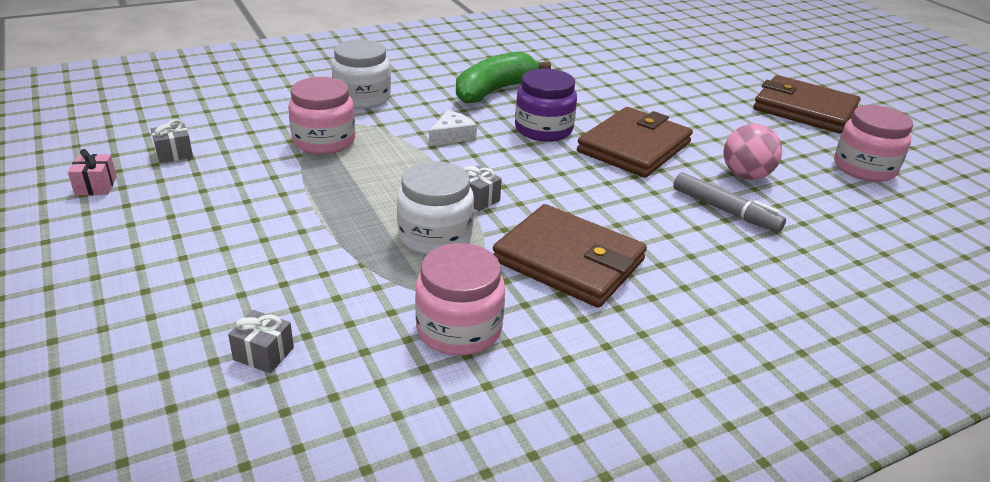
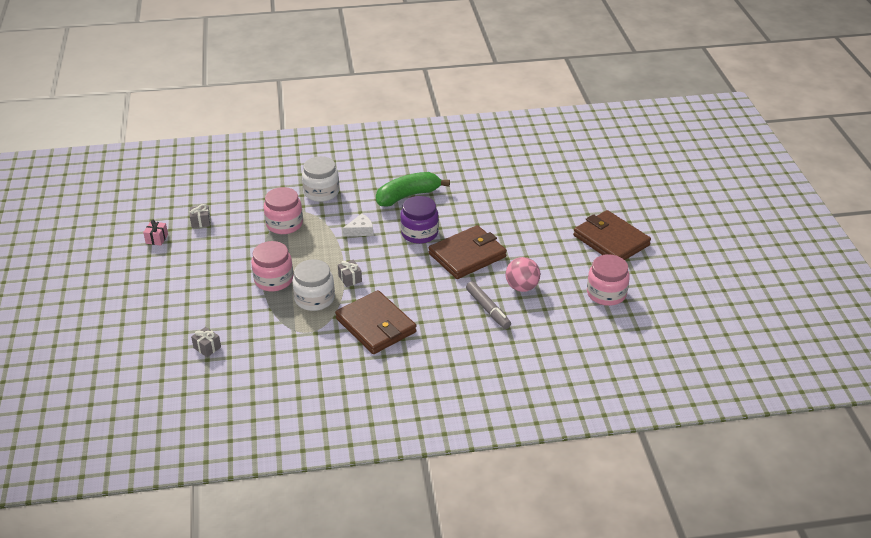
camera: 20 degrees right, 5 degrees up
pink jar [415,243,505,356] -> pink jar moved to [251,241,293,291]

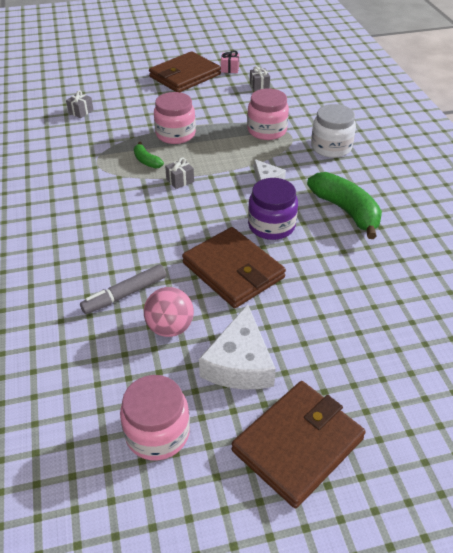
camera: 85 degrees right, 5 degrees up
white jar [292,259,335,311] -> green banana [134,142,164,168]
brown wallet [335,290,417,354] -> brown wallet moved to [149,51,221,92]
none -> white cheese [199,304,276,389]

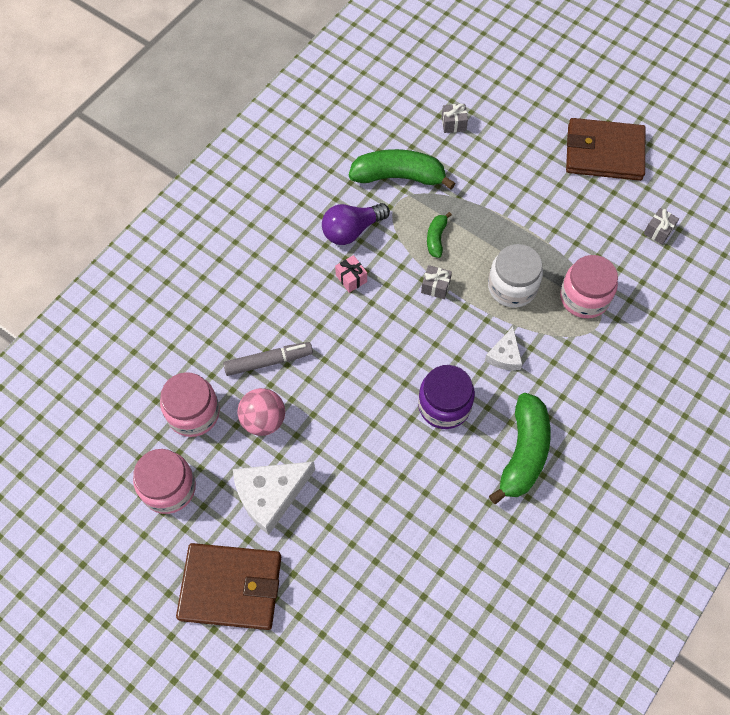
camera: 50 degrees right, 20 degrees up
grey marker [80,264,166,314] -> grey marker turned 150 degrees clockwise [223,342,313,376]
pink jar [154,92,196,144] -> pink jar moved to [160,372,220,437]
brown wallet [182,227,286,308] -> none
pink gift [221,50,239,73] -> pink gift moved to [335,255,367,293]
white jar [311,104,356,158] -> white jar moved to [488,244,543,308]
none -> purple light bulb [322,203,390,245]
none -> green banana [349,149,455,190]

